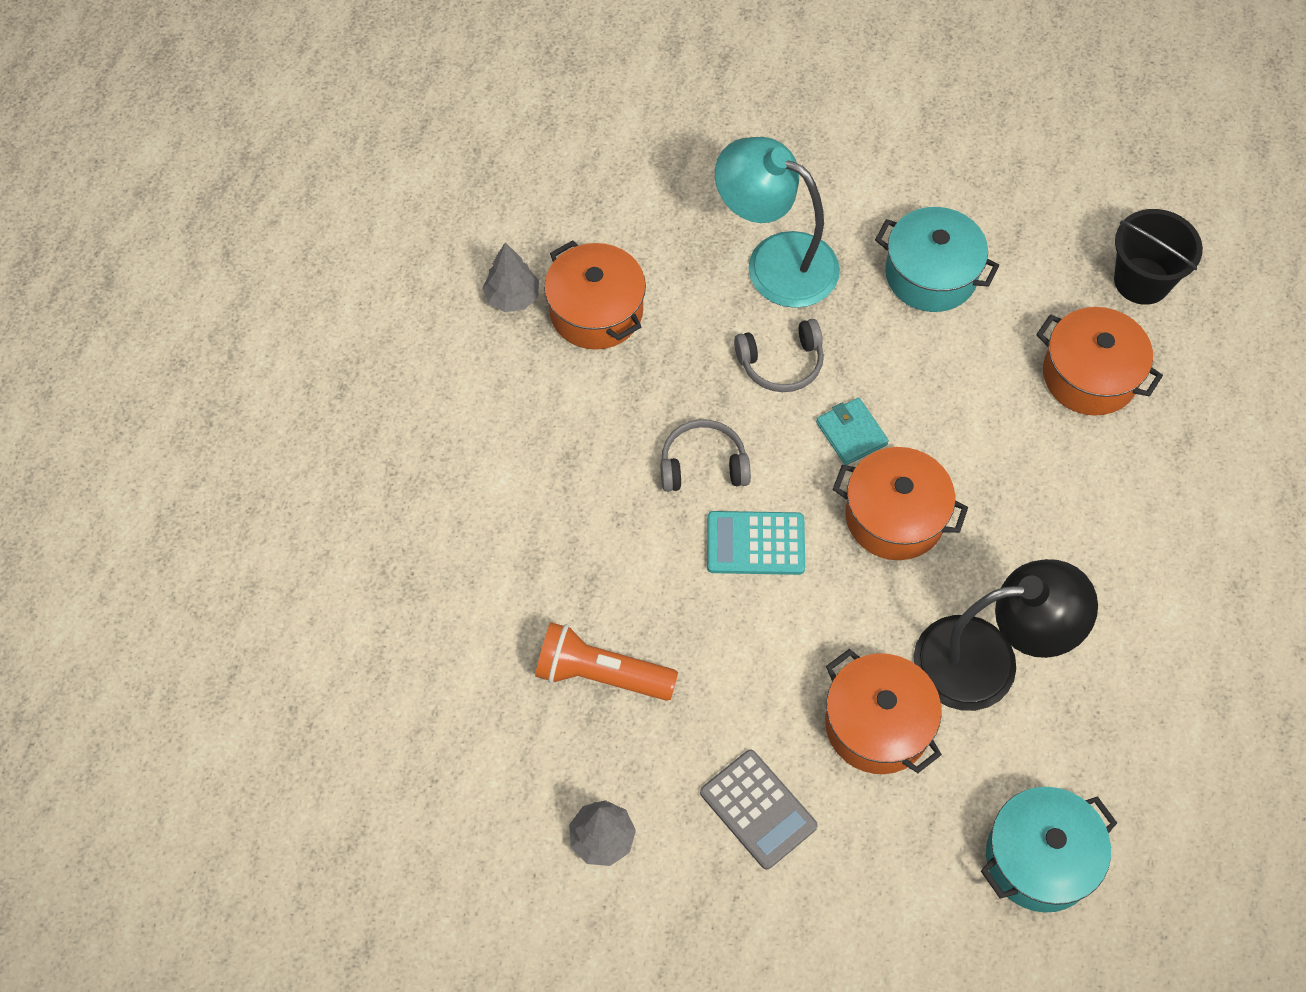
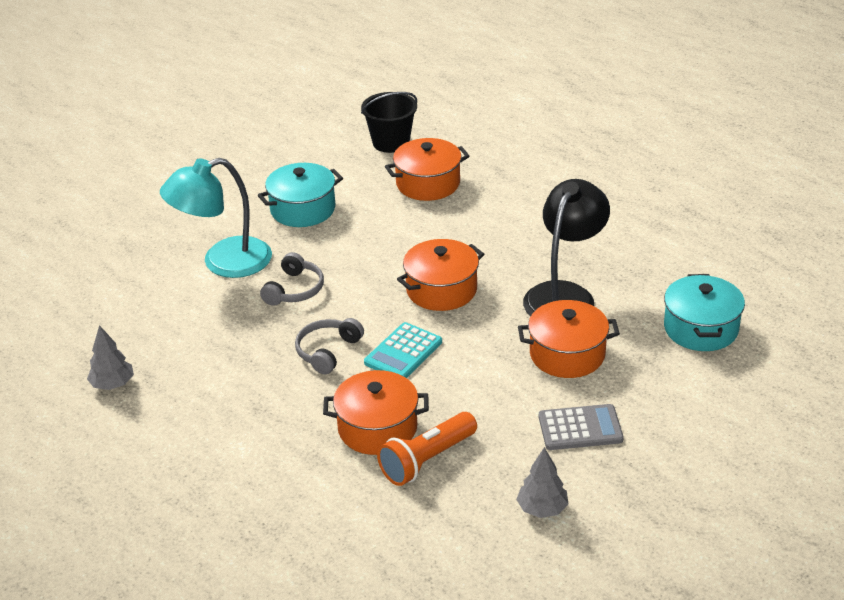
camera: 55 degrees left, 25 degrees down
orange pot [544,240,646,350] -> orange pot moved to [323,370,429,455]
turquoise wallet [816,397,889,465] -> none

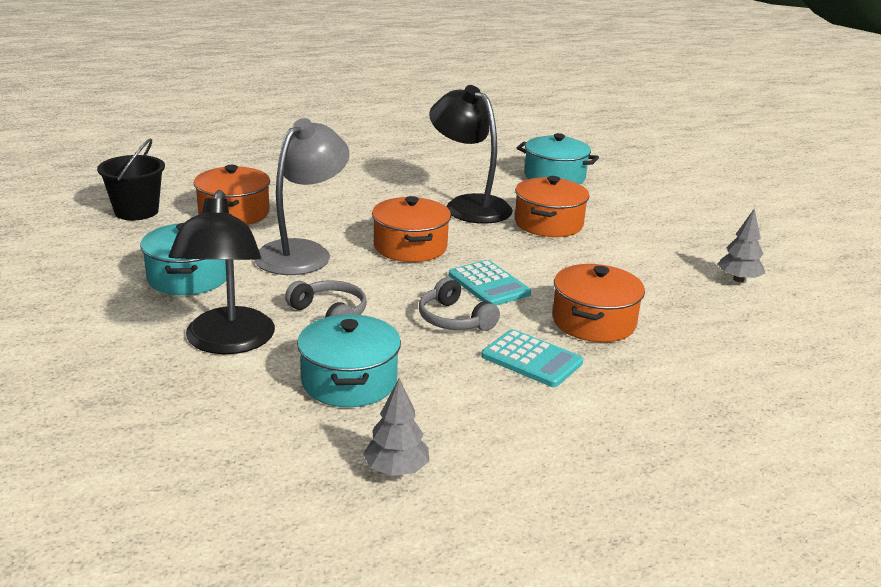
camera: 70 degrees left, 10 degrees down
turquoise lamp [160,158,272,278] -> black lamp [168,190,275,354]
orange flashlight [377,412,477,486] -> none
grey calculator [539,404,624,450] -> none
none -> grey lamp [254,118,349,275]
none -> turquoise pot [297,314,401,407]
none -> turquoise calculator [481,329,583,387]

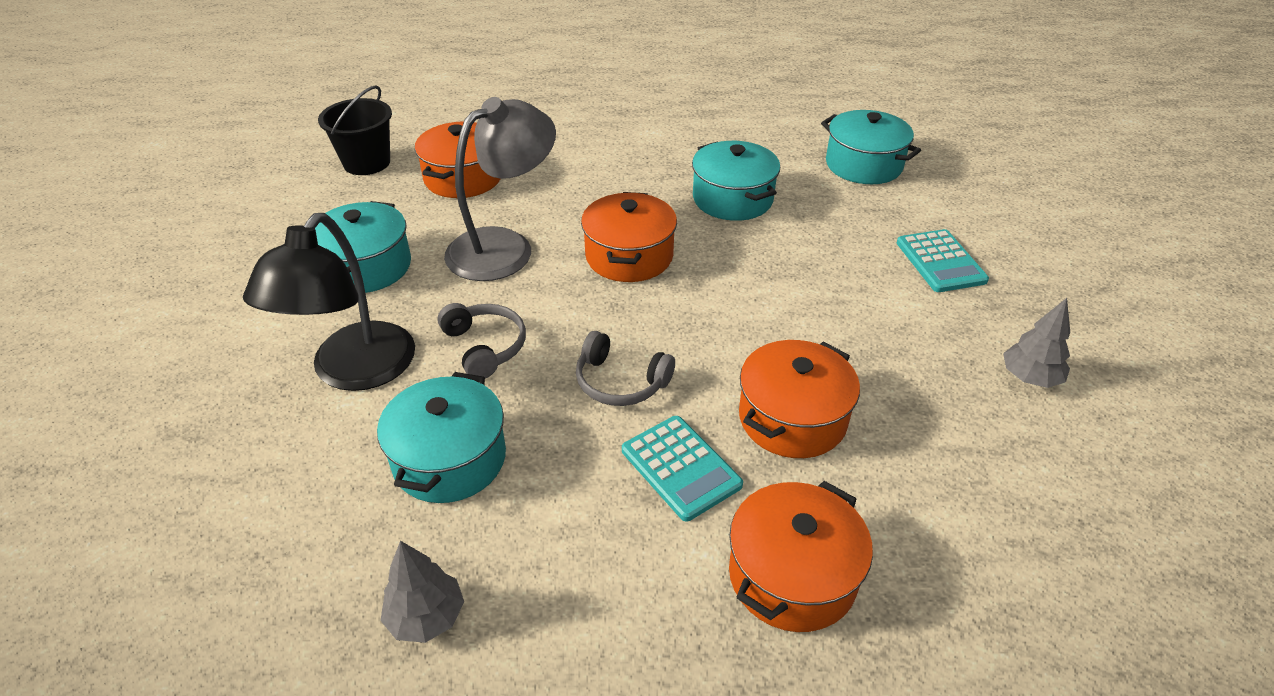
camera: 20 degrees right, 15 degrees up
grey headphones [419,277,500,331] -> grey headphones turned 45 degrees counterclockwise [576,331,675,406]
black lamp [429,85,513,224] -> turquoise pot [692,141,780,221]
turquoise calculator [449,260,531,306] -> turquoise calculator moved to [897,229,989,292]
orange pot [515,176,589,237] -> orange pot moved to [729,481,873,632]

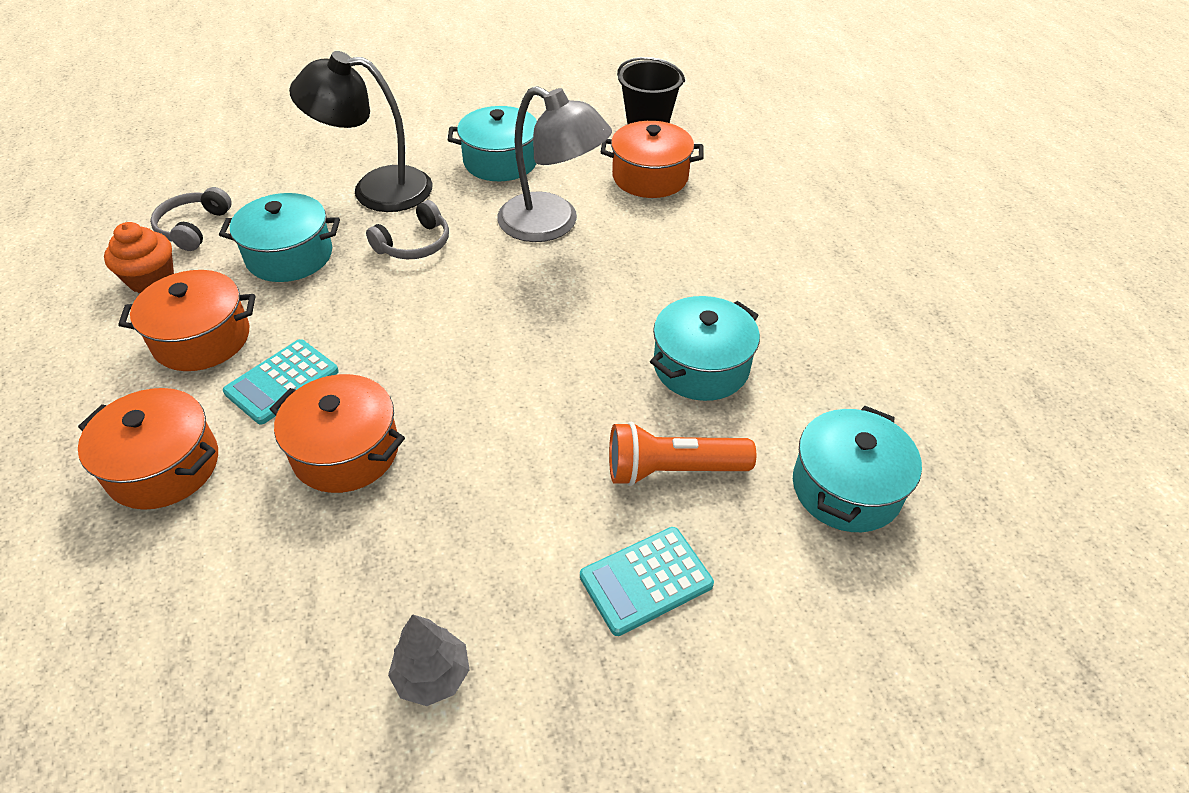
camera: 75 degrees right, 5 degrees up
grey tree [380,541,464,643] -> orange cupcake [104,222,174,293]
grey headphones [576,331,675,406] -> grey headphones moved to [150,187,232,251]
orange pot [581,192,677,282] -> orange pot moved to [118,270,255,371]
none -> orange flashlight [609,422,756,486]

